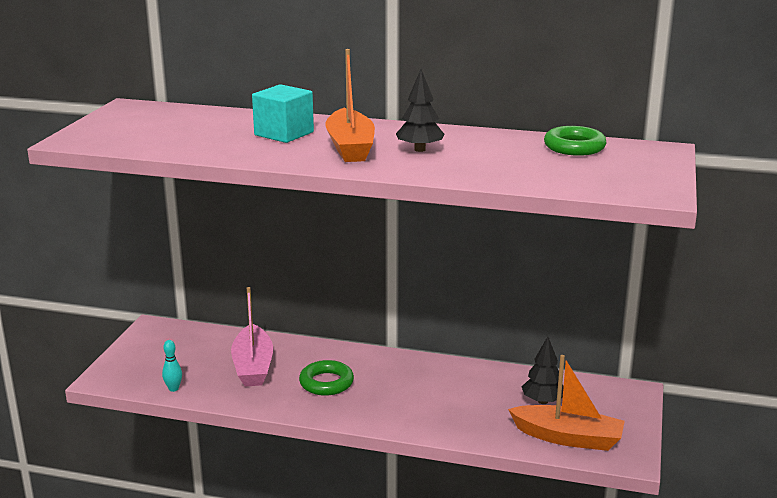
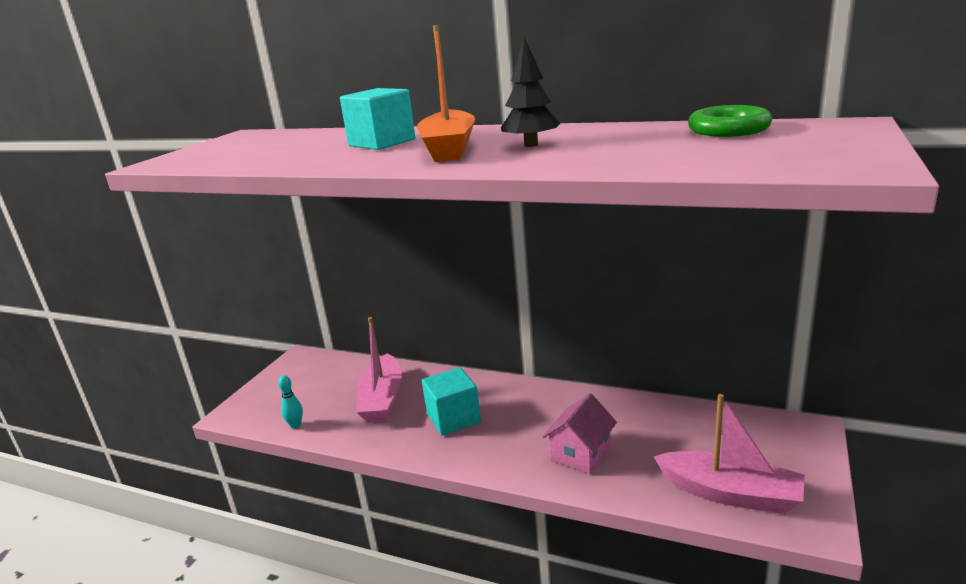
camera: 10 degrees right, 0 degrees up
green ring [299,360,354,396] -> turquoise cube [422,367,481,436]
orange boat [508,355,625,451] -> pink boat [653,394,805,514]
black tree [522,337,564,404] -> none
none -> pink house [542,394,617,474]

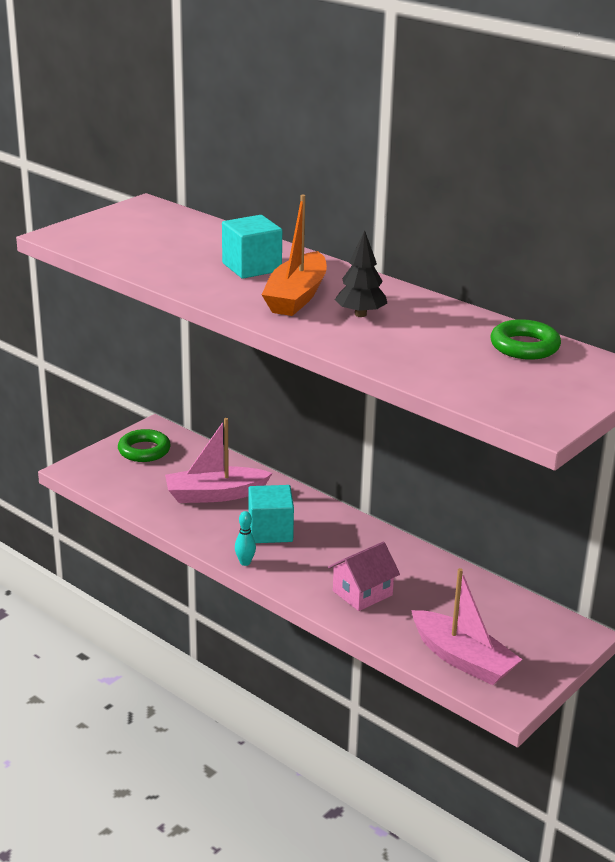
camera: 15 degrees right, 5 degrees up
turquoise bowling pin [278,375,303,429] -> turquoise bowling pin moved to [235,511,256,566]
pink boat [356,317,402,423] -> pink boat turned 60 degrees clockwise [165,418,273,503]
none -> green ring [118,429,171,462]

